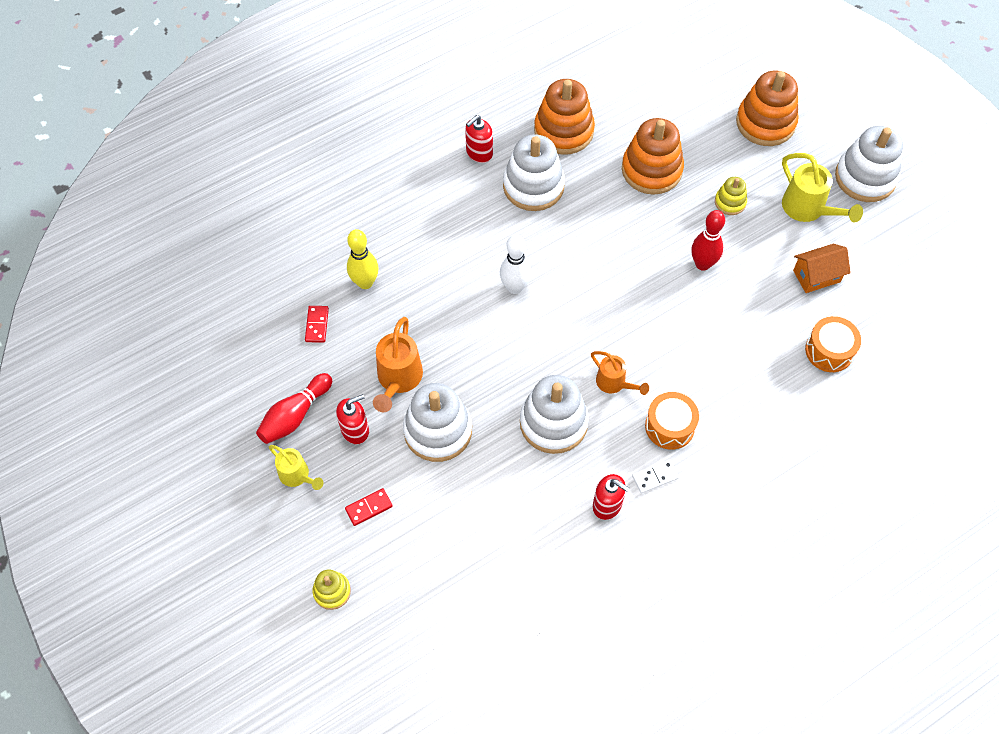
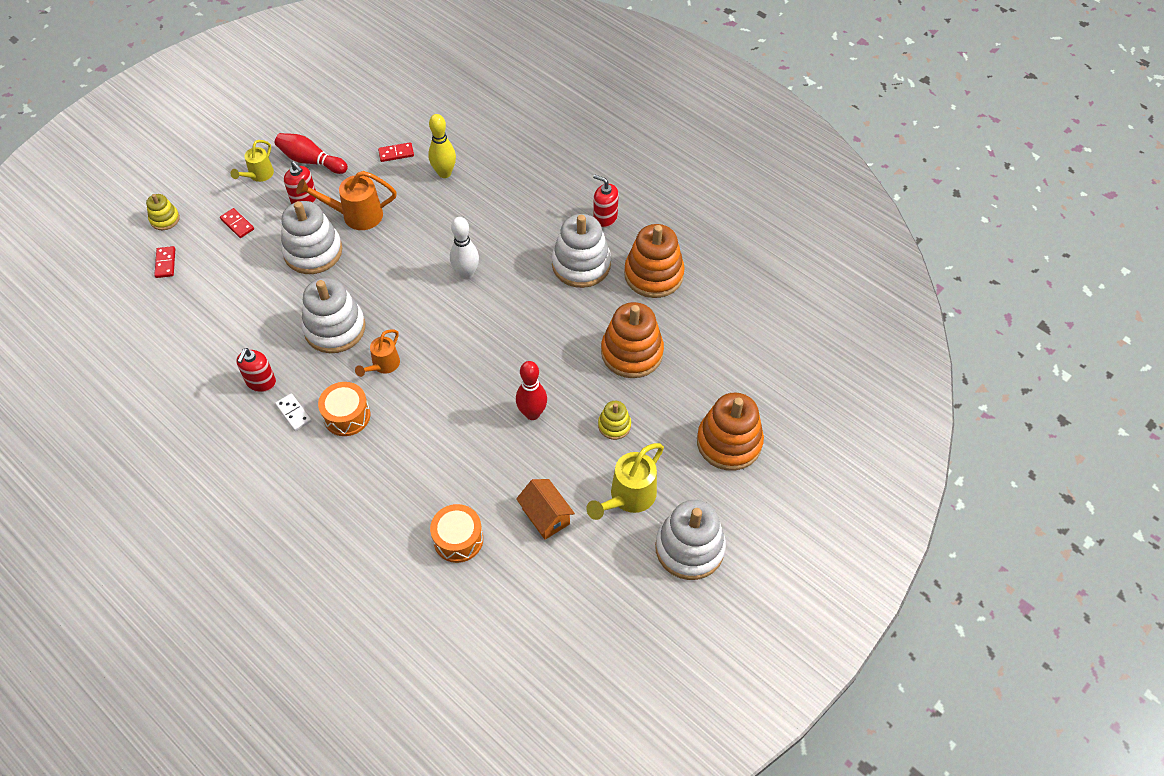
camera: 75 degrees right, 5 degrees down
none -> red domino [154,246,175,278]

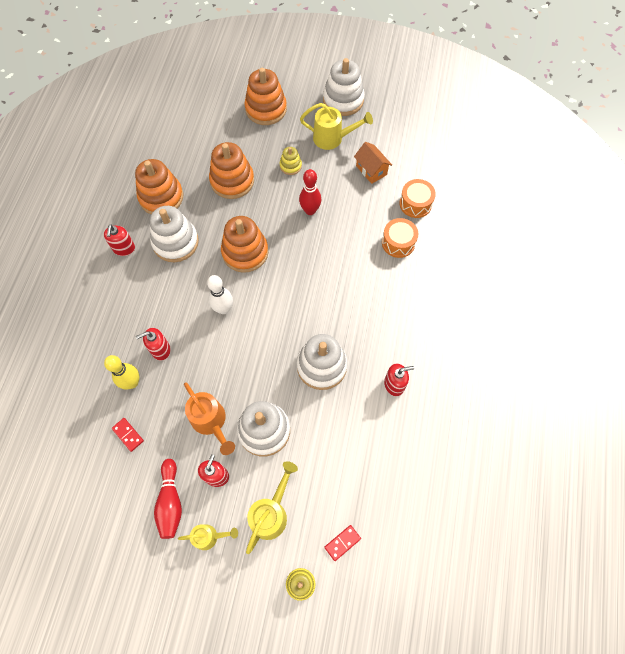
camera: 120 degrees left, 10 degrees up
red domino [220,208,254,238] -> yellow watering can [246,461,298,554]
white domino [275,393,311,431] -> none
orange drum [318,382,370,436] -> orange drum moved to [382,218,418,258]
orange watering can [355,329,400,377] -> none
orange house [516,479,575,540] -> orange house turned 60 degrees counterclockwise [354,142,392,184]
none -> red soap dispenser [136,328,171,360]
none -> orange stacking toy [221,216,268,273]

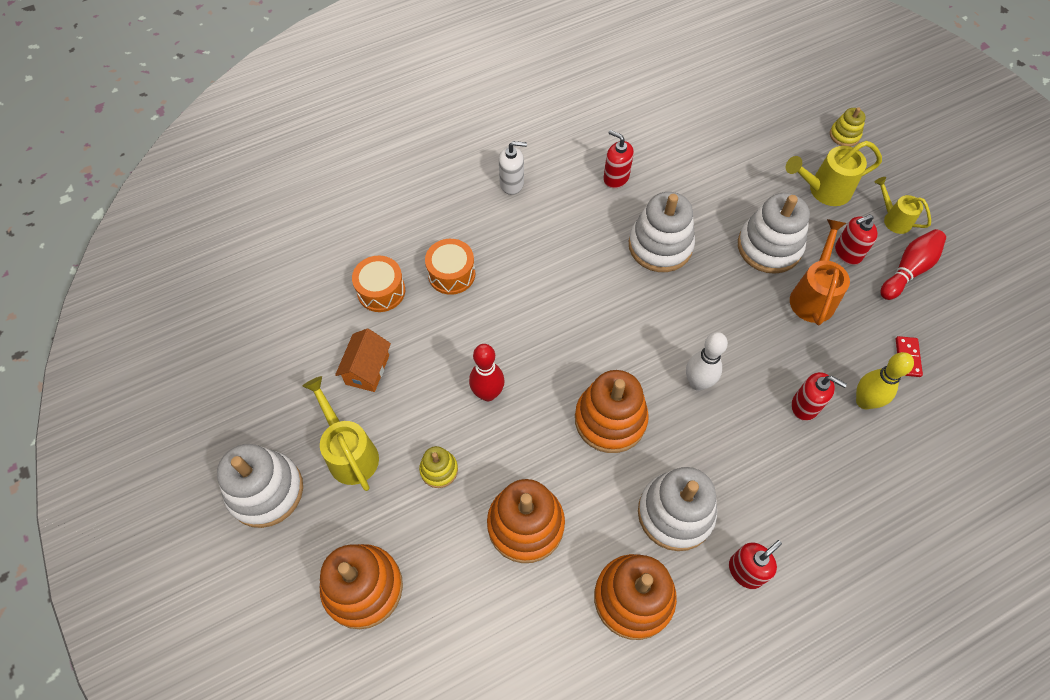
camera: 130 degrees left, 5 degrees down
red domino [324,525,361,561] -> none
none -> white soap dispenser [499,141,527,195]

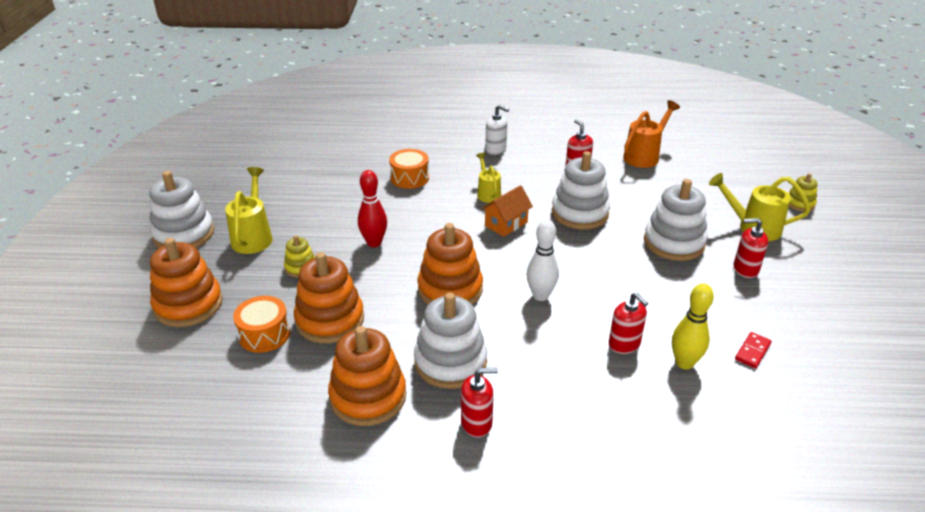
camera: 30 degrees right, 25 degrees down
orange house [335,329,391,392] -> orange house moved to [481,185,533,237]
orange drum [352,256,405,312] -> orange drum moved to [233,296,290,353]
orange watering can [790,219,850,325] -> orange watering can moved to [623,100,680,168]
yellow watering can [874,177,931,234] -> yellow watering can moved to [476,153,501,203]
red bowling pin [881,229,946,300] -> none

